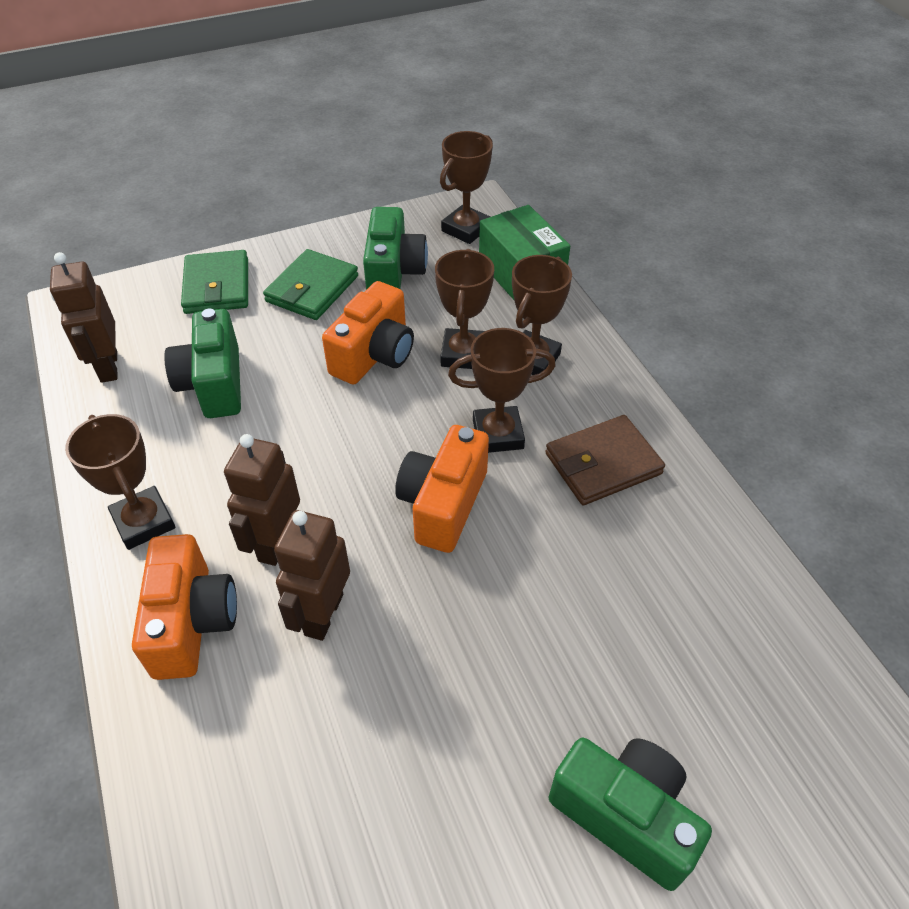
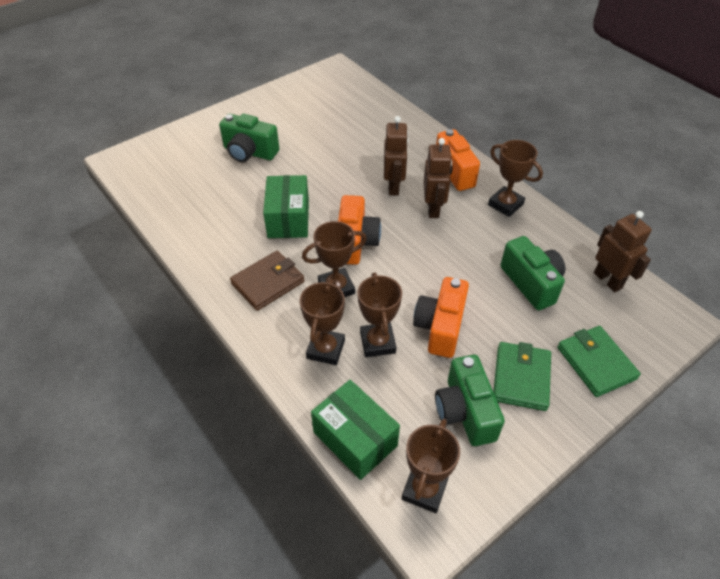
camera: 165 degrees right, 0 degrees up
none -> green box [263,175,309,238]

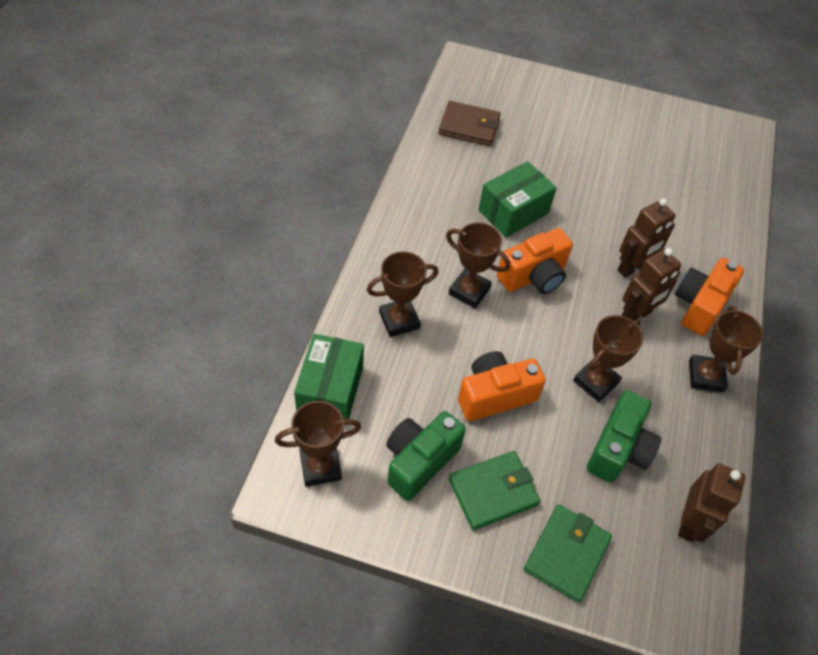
camera: 50 degrees right, 5 degrees up
green camera [219,114,279,162] -> none
brown wallet [230,251,304,311] -> brown wallet moved to [439,101,501,146]
brown trophy [358,273,402,357] -> brown trophy moved to [573,315,643,402]

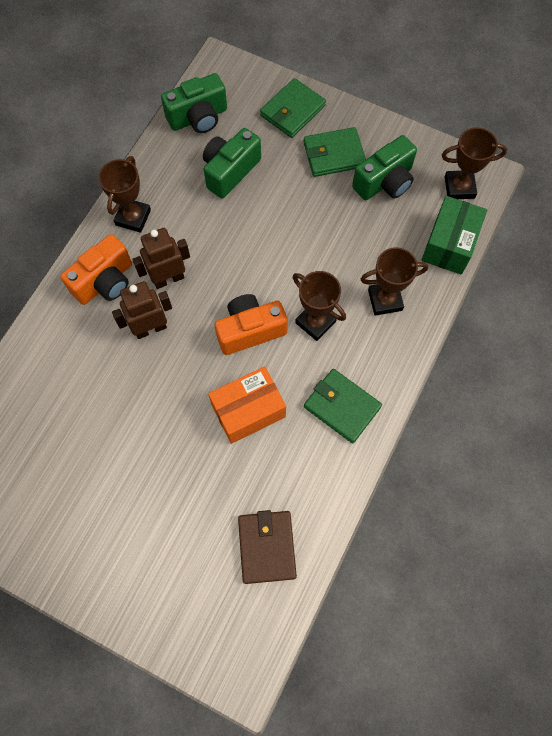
camera: 165 degrees left, 15 degrees up
brown wallet [439,101,501,146] -> brown wallet turned 60 degrees clockwise [238,510,297,584]
orange camera [458,351,546,421] -> none
green box [478,161,557,237] -> orange box [208,366,286,444]
brown trophy [573,315,643,402] -> none
brown robot [678,463,746,543] -> green camera [161,73,227,133]
none -> green wallet [304,369,382,443]

